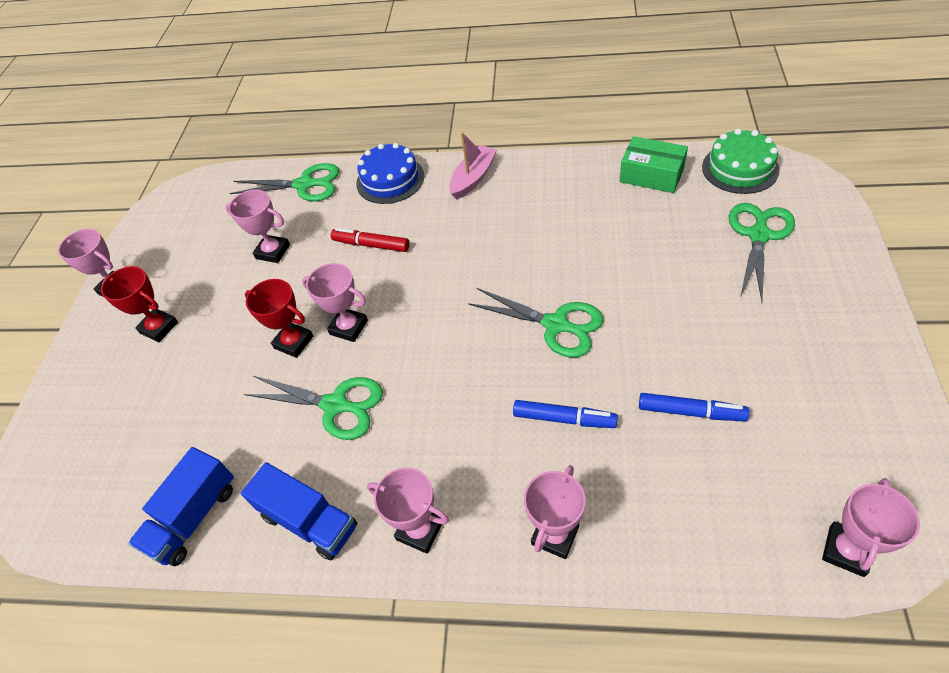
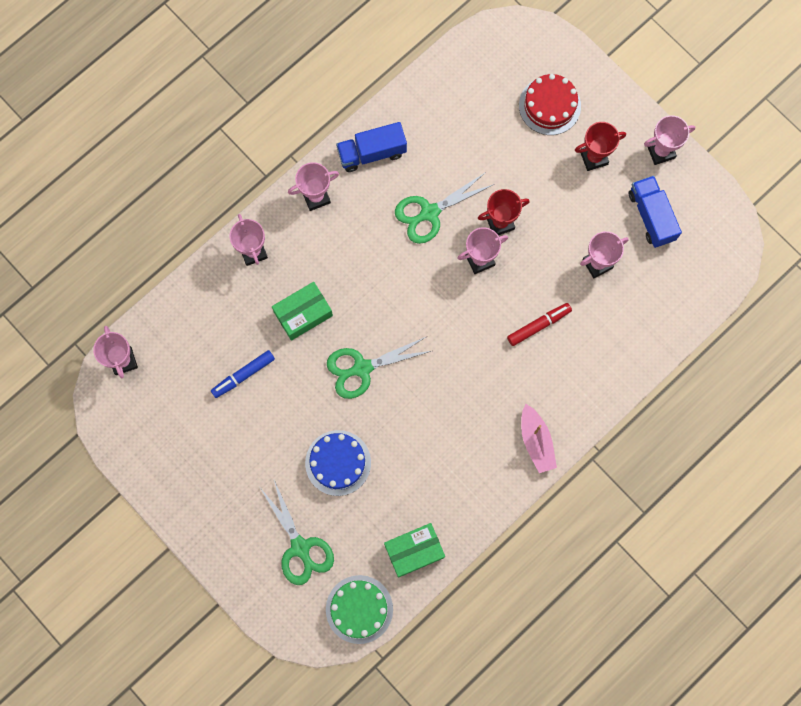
camera: 125 degrees right, 25 degrees up
blue truck [128,447,234,566] -> blue truck moved to [629,176,682,248]
green scissors [230,163,339,201] -> none
blue cake [356,143,424,204] -> blue cake moved to [305,430,371,496]
blue marker [513,400,618,428] -> green box [272,282,333,340]
none -> red cake [519,74,581,135]

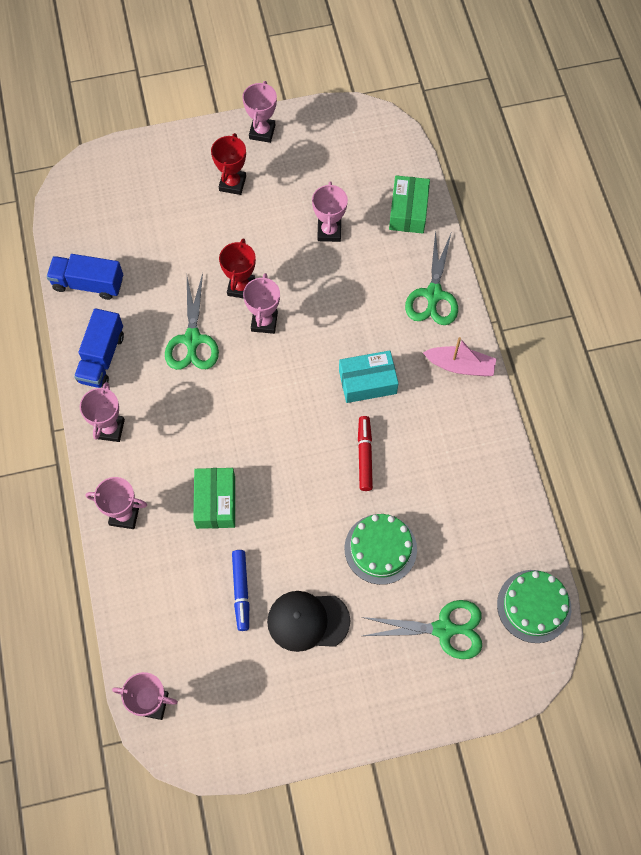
camera: 60 degrees left, 10 degrees down
blue cake [305,430,371,496] -> green cake [344,514,417,585]
green scissors [327,337,431,399] -> green scissors moved to [405,230,458,325]
green box [384,523,445,578] -> green box moved to [389,175,430,234]
red marker [507,303,572,346] -> red marker moved to [358,416,373,491]
red cake [519,74,581,135] -> none
blue truck [629,176,682,248] -> blue truck moved to [46,254,123,300]
none -> black cap [267,591,350,652]
none -> turquoise box [339,350,399,403]

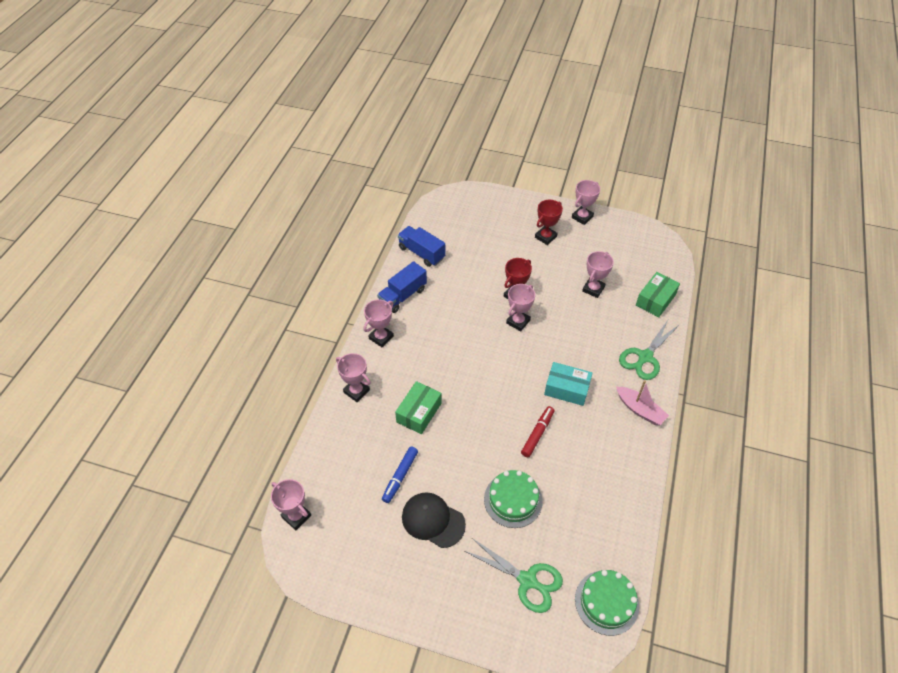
camera: 30 degrees right, 15 degrees down
green scissors [165,273,219,370] -> none

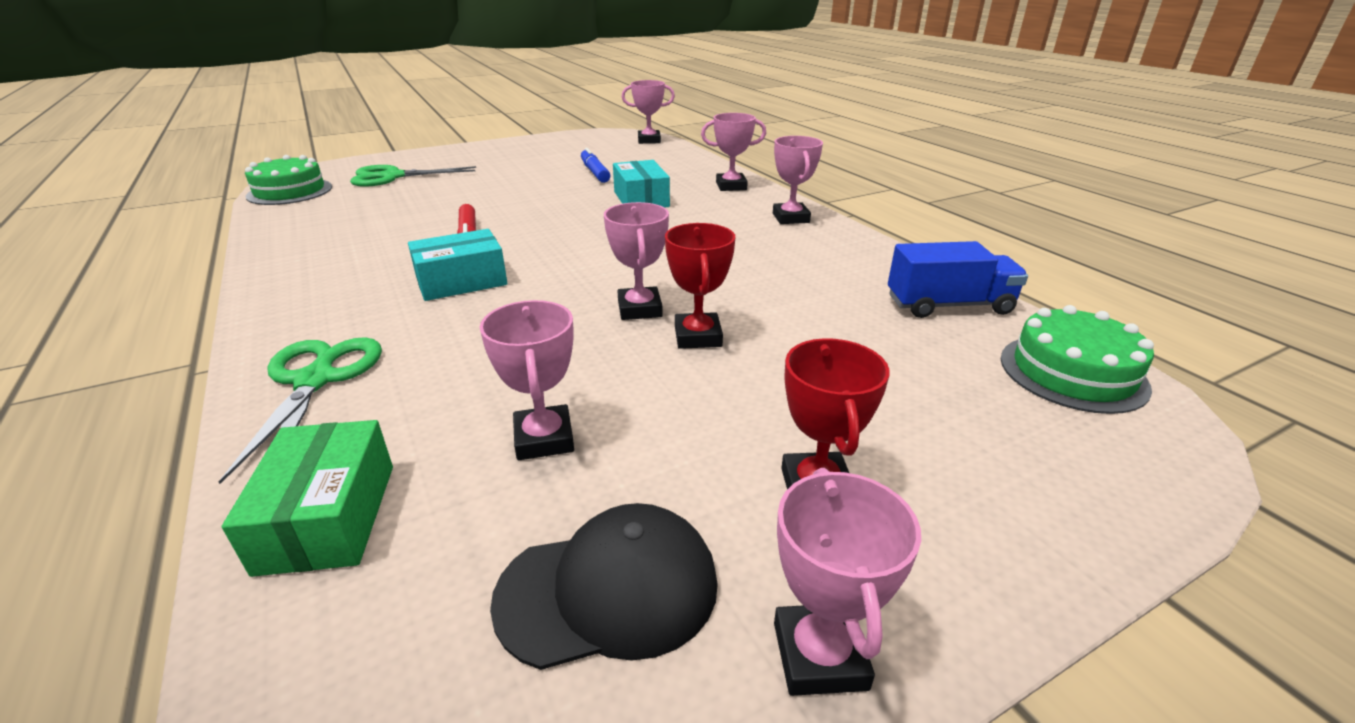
camera: 135 degrees right, 20 degrees down
blue truck [377,261,427,313] -> none
green box [395,381,442,434] -> turquoise box [613,160,670,208]
black cap [402,492,466,548] -> black cap moved to [490,503,718,670]
green cake [484,470,543,528] -> green cake moved to [1001,305,1154,414]
pink boat [616,380,669,425] -> none

